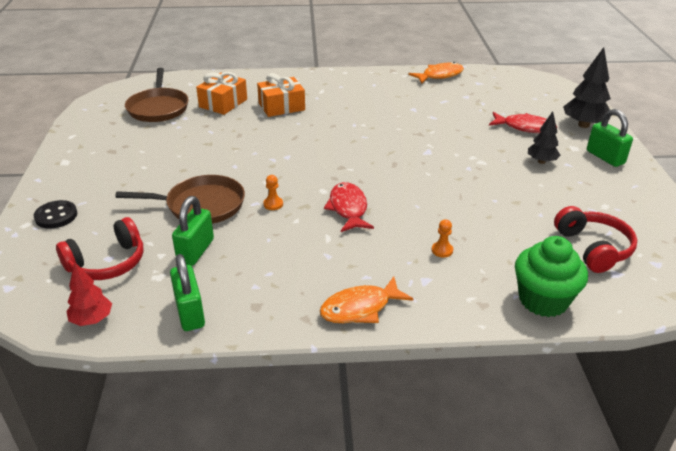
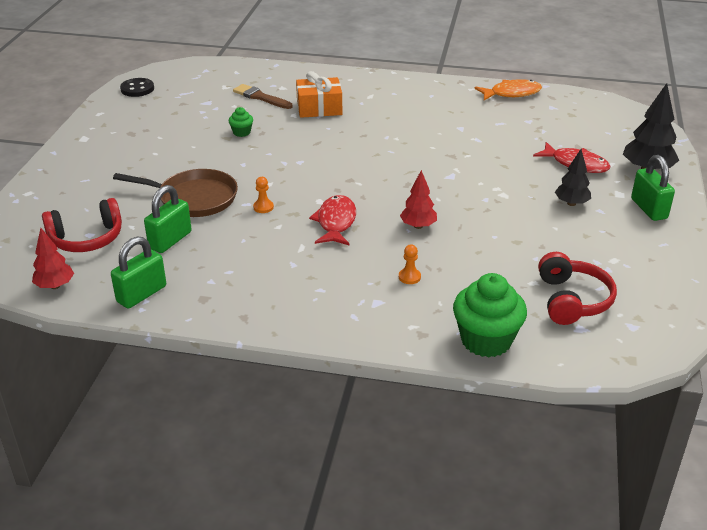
camera: 15 degrees right, 0 degrees up
black button [34,200,77,229] -> black button moved to [120,78,154,97]
brown pan [125,68,189,122] -> none
green padlock [170,254,205,331] -> green padlock turned 45 degrees clockwise [111,237,166,309]
orange gift [196,72,247,115] -> brown brush [233,84,292,109]
orange fish [320,276,414,323] -> none
none -> green cupcake [229,107,253,137]
none -> red tree [400,170,437,229]

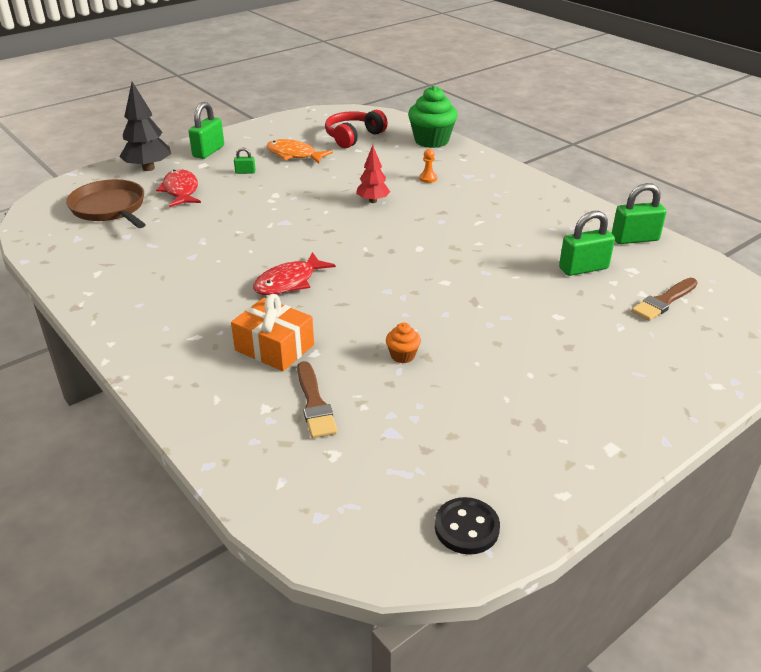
camera: 140 degrees left, 0 degrees up
red tree [32,228,74,289] -> none
red headphones [42,198,122,252] -> brown brush [631,278,698,321]
brown pan [113,169,238,217] -> brown pan moved to [66,179,146,228]
green cupcake [229,107,253,137] -> orange cupcake [386,323,421,363]
orange pawn [253,177,274,213] -> none
red fish [309,195,356,246] -> red fish moved to [253,252,336,295]
orange fish [475,79,542,100] -> orange fish moved to [266,139,333,163]
black tree [555,149,591,206] -> green padlock [234,148,256,174]

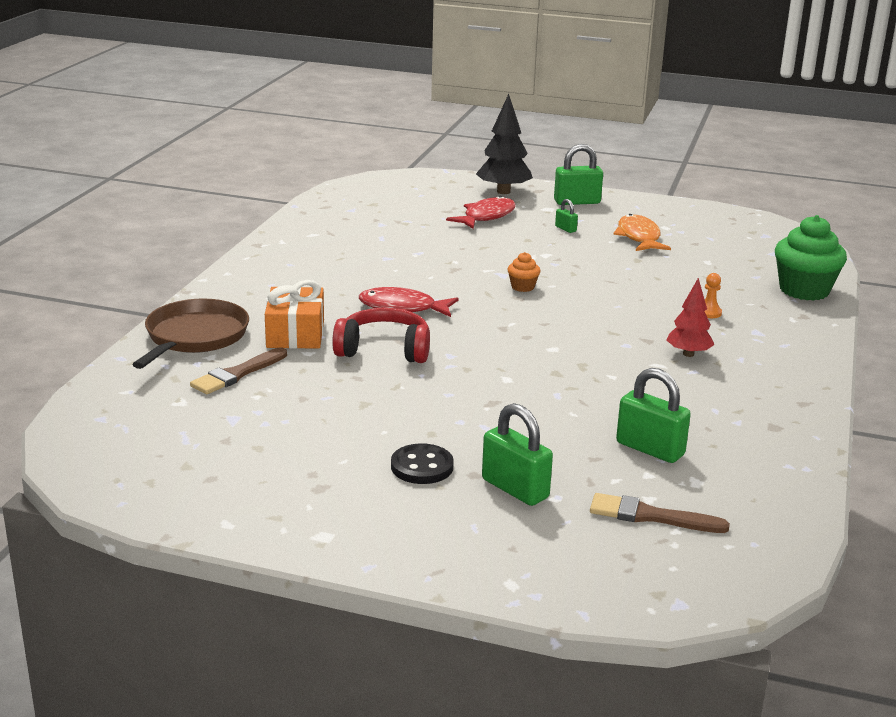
camera: 55 degrees right, 10 degrees down
brown pan [66,179,146,228] -> brown pan moved to [132,298,249,369]
red headphones [325,110,388,148] -> red headphones moved to [332,308,430,363]
red tree [356,145,390,203] -> red tree moved to [667,278,714,357]
orange cupcake [386,323,421,363] -> orange cupcake moved to [508,252,540,292]
black button [435,497,500,555] -> black button moved to [391,443,454,484]
green padlock [611,183,666,244] -> green padlock moved to [482,403,553,506]

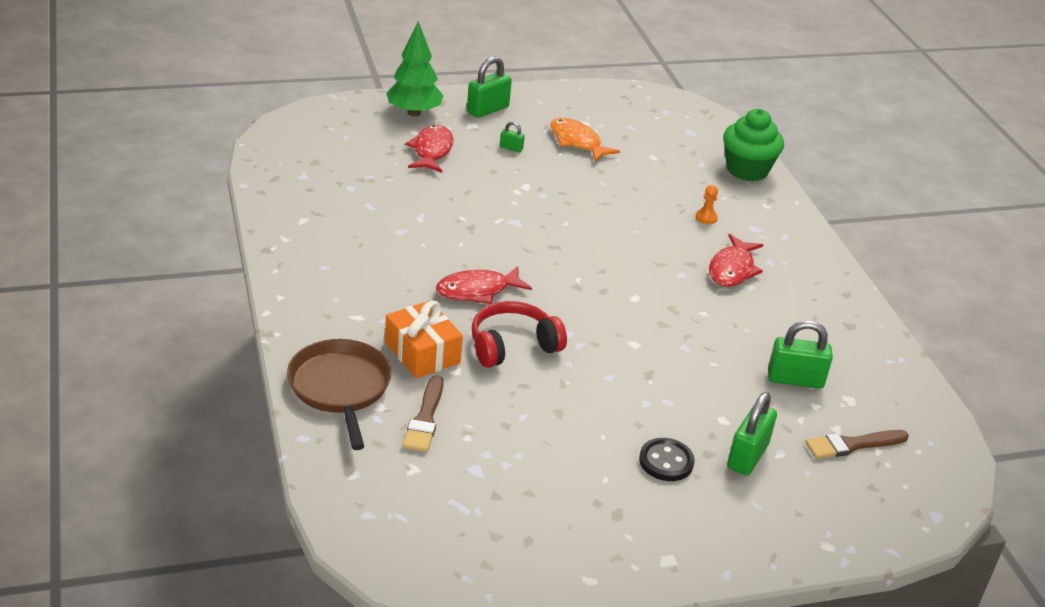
camera: 35 degrees left, 10 degrees up
black tree [476,94,533,194] -> green tree [386,21,443,116]
green padlock [482,403,553,506] -> green padlock turned 75 degrees counterclockwise [727,392,777,476]
orange cupcake [508,252,540,292] -> none
red tree [667,278,714,357] -> red fish [709,234,763,287]

